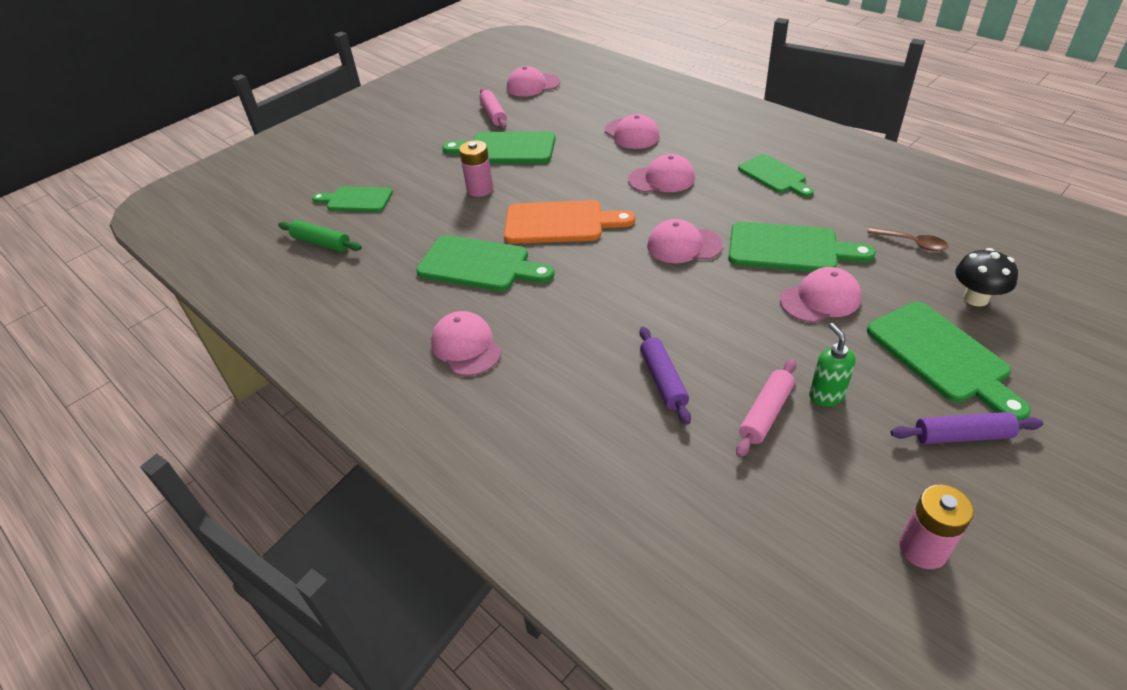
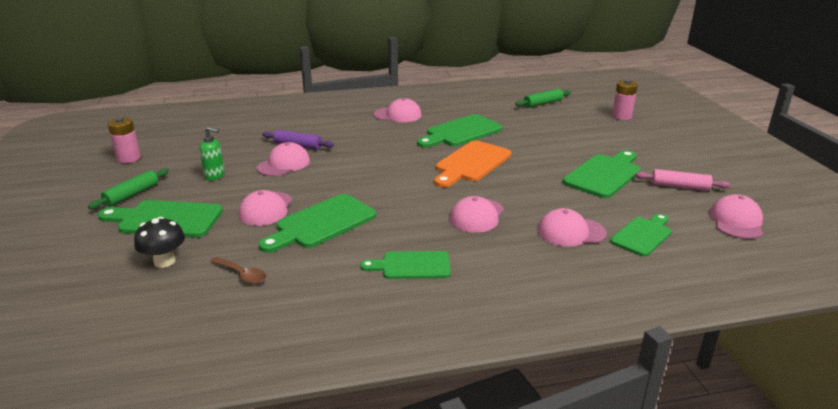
camera: 120 degrees right, 15 degrees down
green cutting board [312,186,393,212] -> green cutting board moved to [610,214,672,256]
pink battery [459,140,493,197] -> pink battery moved to [612,80,638,120]
pink cap [647,219,723,263] -> pink cap moved to [257,142,310,176]
pink rolling pin [736,359,796,458] -> none
brown spoon [867,227,948,251] -> brown spoon turned 120 degrees counterclockwise [210,257,266,284]
purple rolling pin [891,412,1043,444] -> green rolling pin [88,169,169,209]

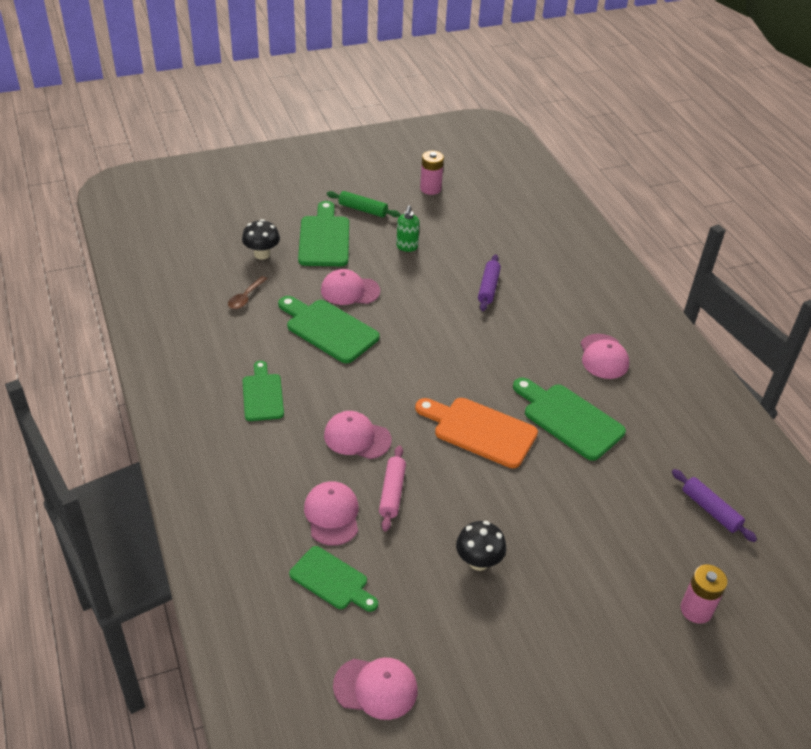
camera: 80 degrees right, 15 degrees up
pink cap [257,142,310,176] -> none
green rolling pin [515,89,571,108] -> purple rolling pin [672,469,757,542]
green cutting board [563,150,641,198] -> black mushroom [456,521,506,571]
pink rolling pin [635,169,730,191] -> pink rolling pin moved to [379,445,406,532]

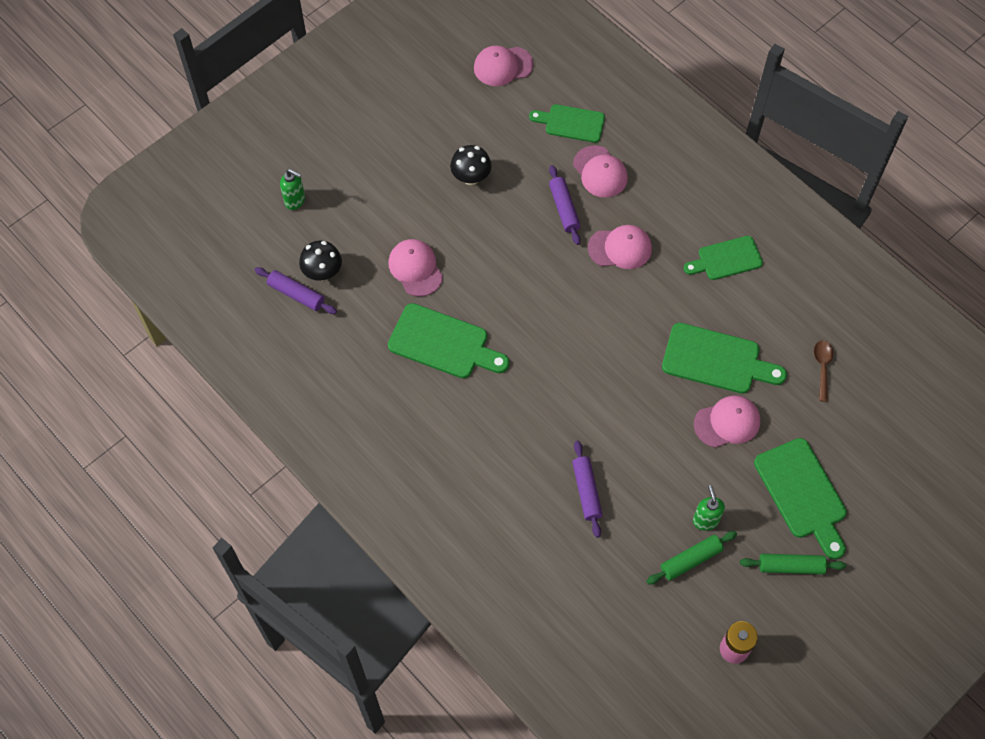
camera: 160 degrees right, 20 degrees up
black mushroom [242,219,280,259] -> black mushroom moved to [299,241,342,281]
green cutting board [242,361,284,421] -> green cutting board turned 105 degrees clockwise [684,236,763,280]
pink rolling pin [379,445,406,532] -> purple rolling pin [549,165,581,245]
orange cutting board [415,398,538,468] -> none
pink cap [581,334,629,379] -> pink cap moved to [388,239,443,297]
pink battery [680,565,727,624] -> green soap dispenser [280,169,305,210]
none -> green rolling pin [646,531,737,584]

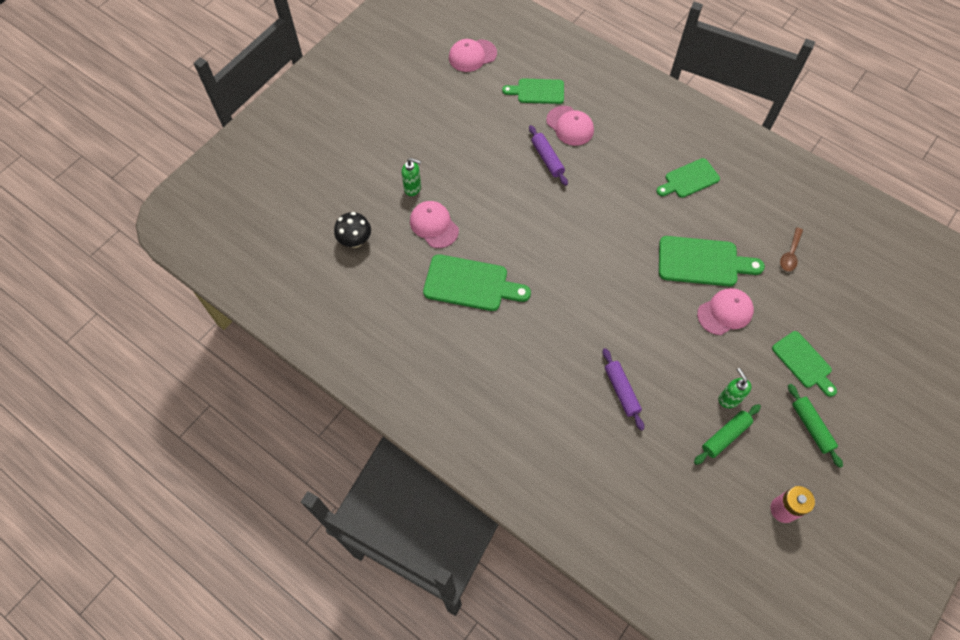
camera: 10 degrees left, 0 degrees up
purple rolling pin [255,267,337,314] -> none
green soap dispenser [280,169,305,210] -> green soap dispenser moved to [401,158,421,196]
black mushroom [450,145,491,185] -> none
pink cap [588,225,652,269] -> none
green rolling pin [740,554,846,574] -> green rolling pin turned 75 degrees clockwise [788,384,843,468]
green cutting board [754,438,847,559] -> green cutting board [772,331,837,397], size x0.66
brown spoon [814,340,833,402] -> brown spoon turned 150 degrees counterclockwise [780,228,803,272]

